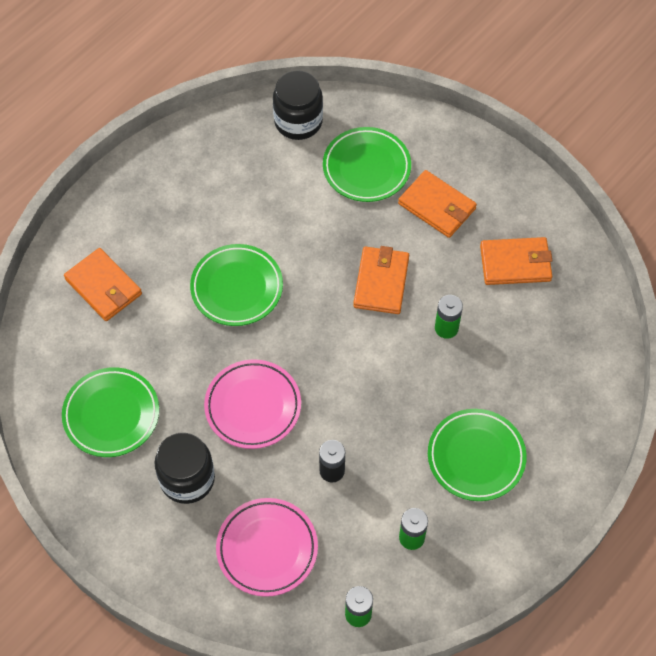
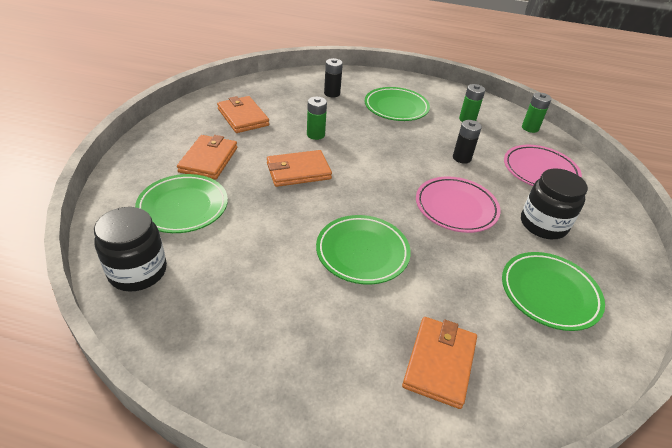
camera: 120 degrees left, 20 degrees down
none -> black battery [324,58,343,97]

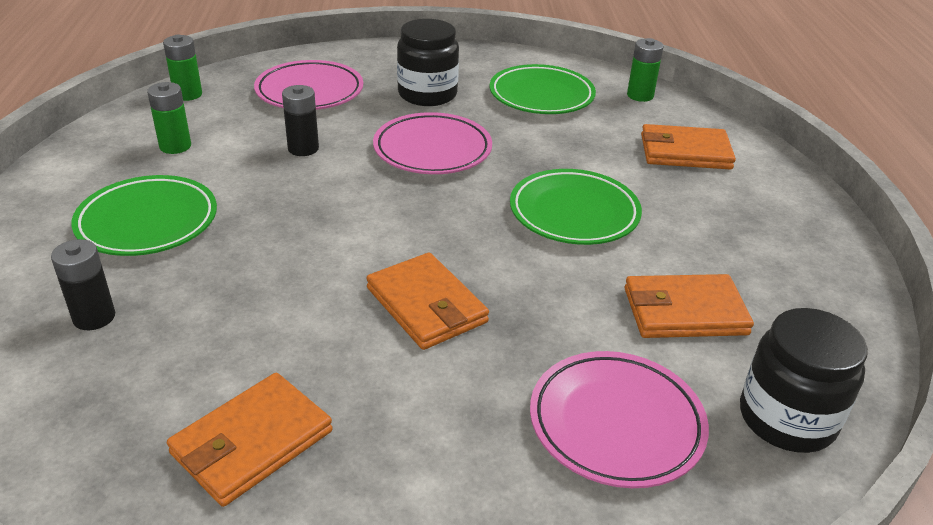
camera: 105 degrees left, 5 degrees down
green plate [135,174,228,233] -> pink plate [530,351,709,488]
orange wallet [177,135,237,180] -> orange wallet moved to [625,274,754,338]
green battery [307,97,327,140] -> green battery moved to [627,38,664,102]

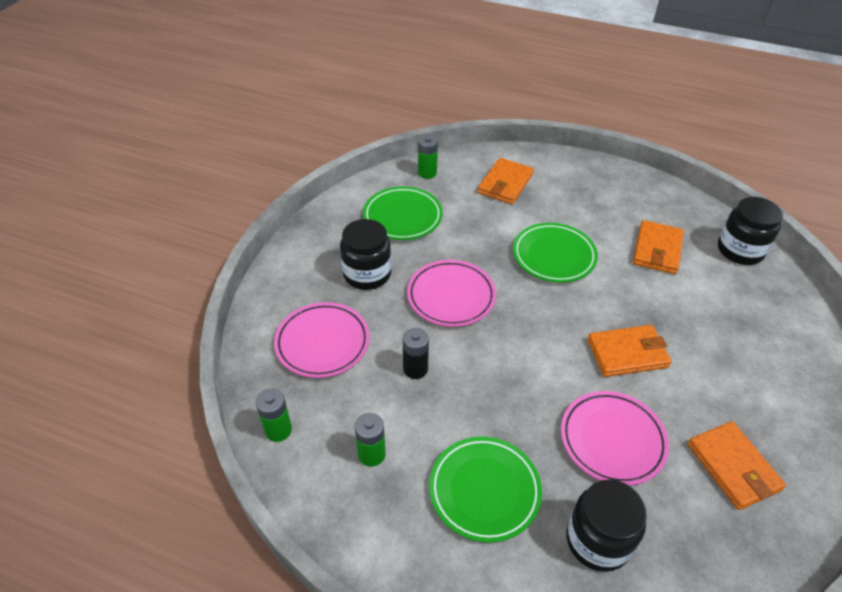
camera: 65 degrees left, 10 degrees up
black battery [51,239,115,330] -> black jar [566,480,647,572]
pink plate [530,351,709,488] -> pink plate moved to [561,391,669,486]

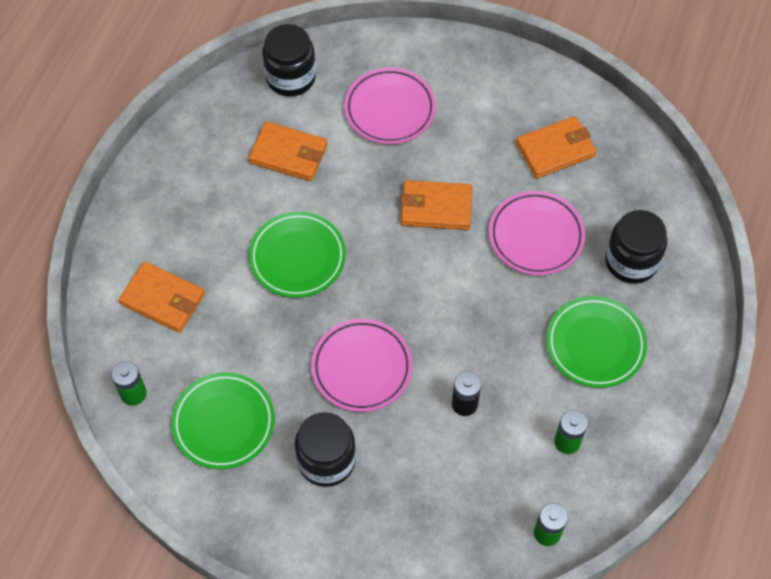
camera: 90 degrees left, 15 degrees up
pink plate [274,302,370,378] -> pink plate moved to [344,68,436,144]
orange wallet [588,325,672,377] -> orange wallet turned 75 degrees counterclockwise [400,180,473,230]

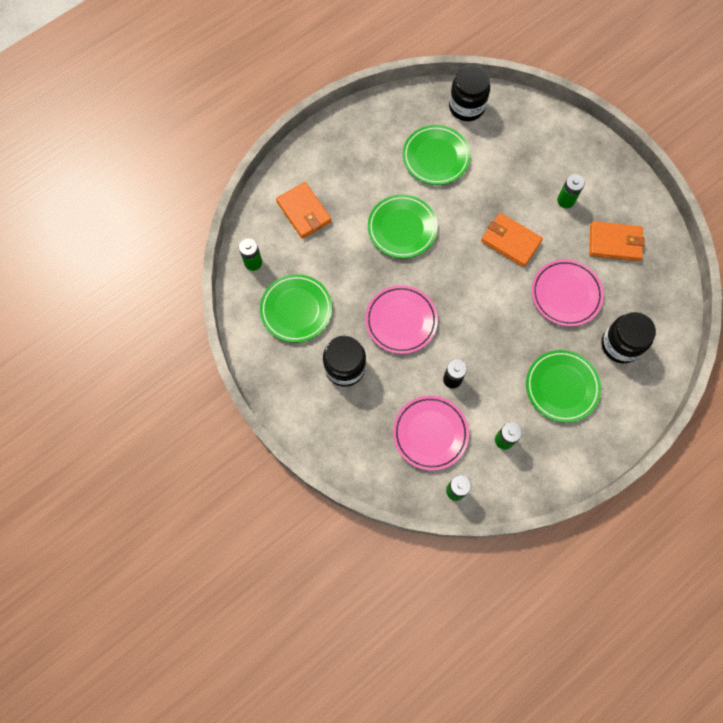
camera: 30 degrees right, 10 degrees up
orange wallet [249,122,328,181] -> green plate [403,125,470,185]
pink plate [344,68,436,144] -> pink plate moved to [393,395,469,471]
none -> green battery [557,174,585,208]

